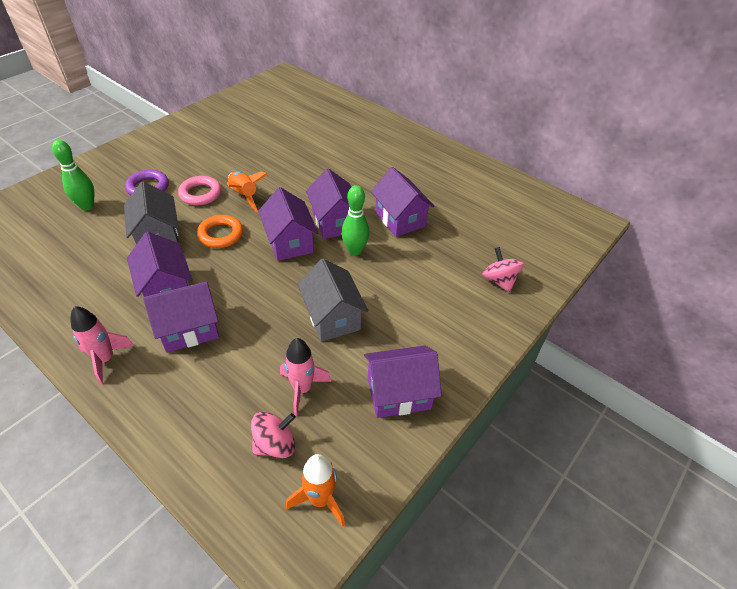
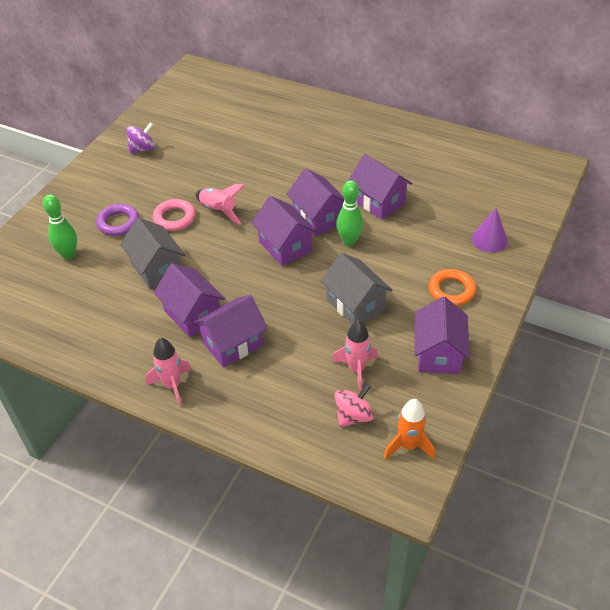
camera: 10 degrees left, 0 degrees up
orange ring [197,215,243,248] -> orange ring moved to [429,269,476,306]
orange rocket [227,171,268,212] -> pink rocket [196,184,245,225]
purple house [364,345,442,418] -> purple house turned 60 degrees counterclockwise [415,297,470,374]
pink spinning top [482,247,524,292] -> purple cone [472,208,508,253]
none -> purple spinning top [126,122,155,154]

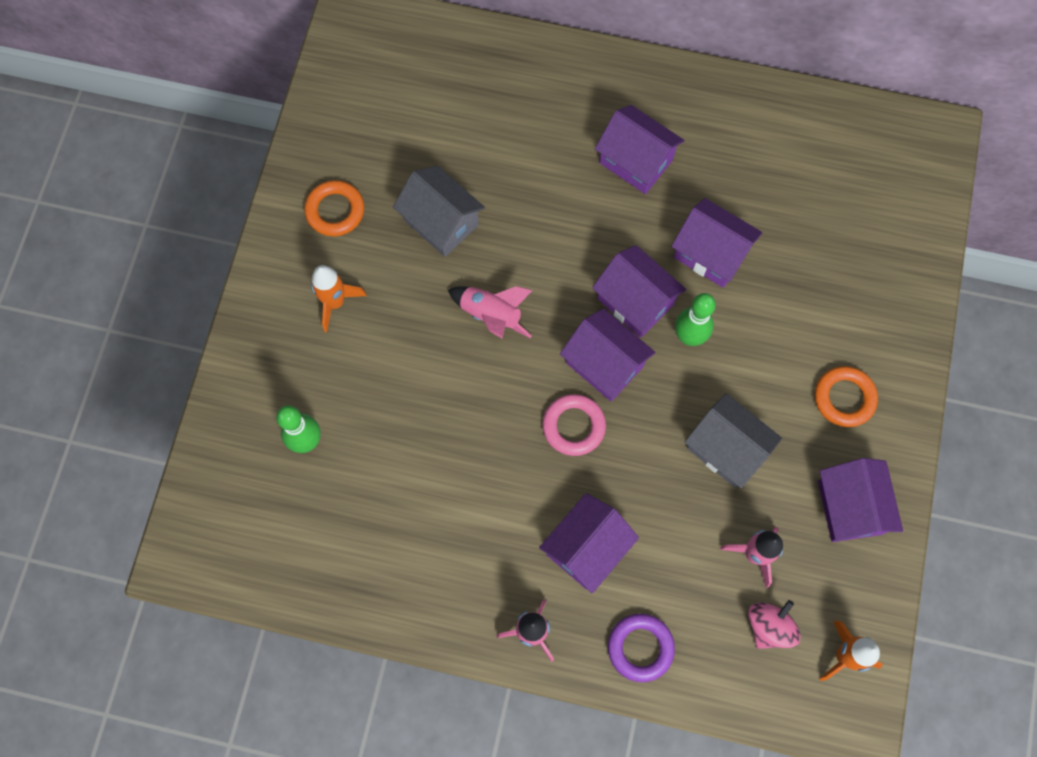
camera: 15 degrees left, 25 degrees up
purple ring [96,204,139,236] -> purple ring moved to [608,614,675,682]
grey house [120,218,185,289] -> grey house moved to [393,166,485,257]
purple spinning top [126,122,155,154] -> orange ring [304,180,364,236]
pink ring [153,199,196,231] -> pink ring moved to [542,394,606,456]
purple house [154,263,225,338] -> purple house moved to [595,105,685,194]
purple cone [472,208,508,253] -> none
none -> orange rocket [311,265,367,332]

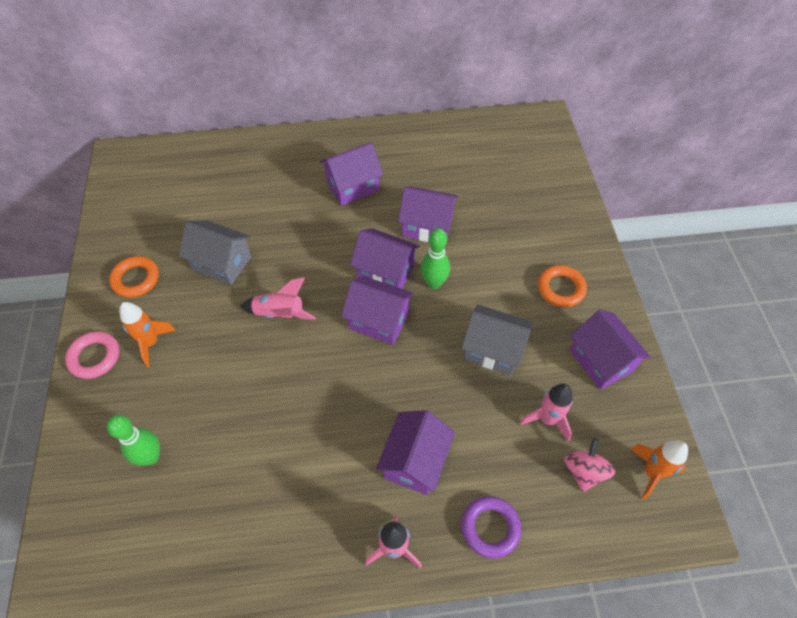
camera: 20 degrees left, 15 degrees down
pink ring [542,394,606,456] -> pink ring moved to [65,331,119,379]
purple house [595,105,685,194] -> purple house turned 45 degrees counterclockwise [320,142,383,206]

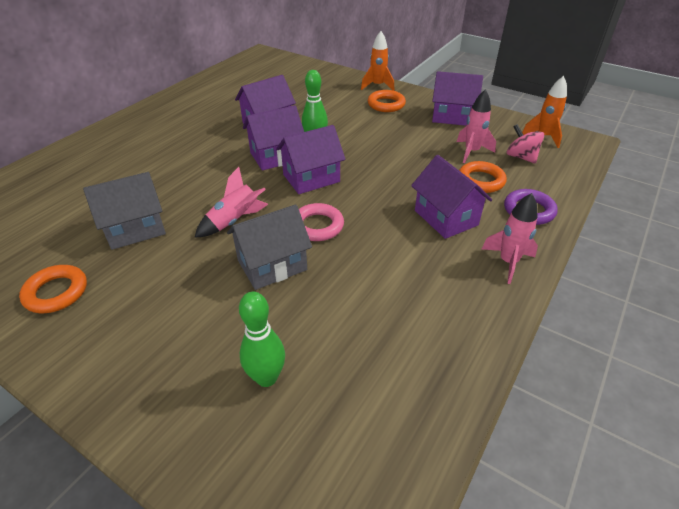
camera: 50 degrees left, 15 degrees down
pink ring [65,331,119,379] -> pink ring moved to [299,203,344,241]
orange rocket [119,302,176,367] -> orange rocket moved to [361,31,394,91]
purple house [320,142,383,206] -> none
grey house [461,305,533,375] -> grey house moved to [227,205,312,290]
none -> orange ring [459,161,507,193]

